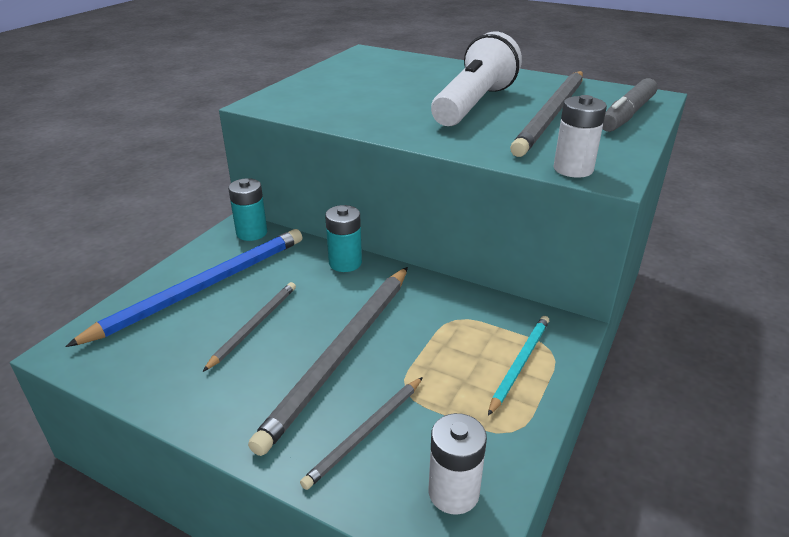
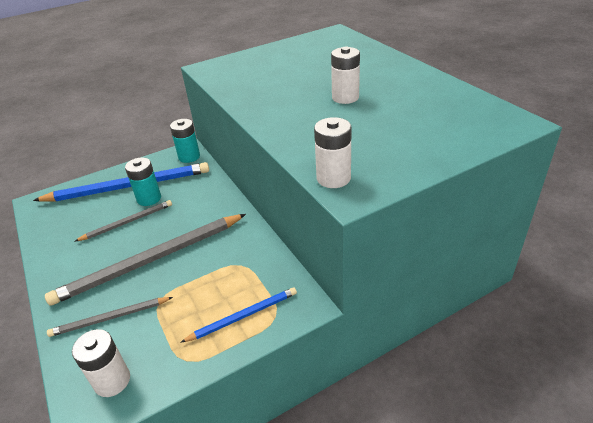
camera: 35 degrees right, 5 degrees up
turquoise battery [325,205,362,272] -> turquoise battery moved to [125,157,161,206]
white flashlight [431,32,522,126] -> white battery [331,47,360,104]
turquoise pencil [488,316,549,416] -> blue pencil [180,287,297,343]
grey pencil [510,71,583,157] -> none
grey marker [602,78,658,132] -> none

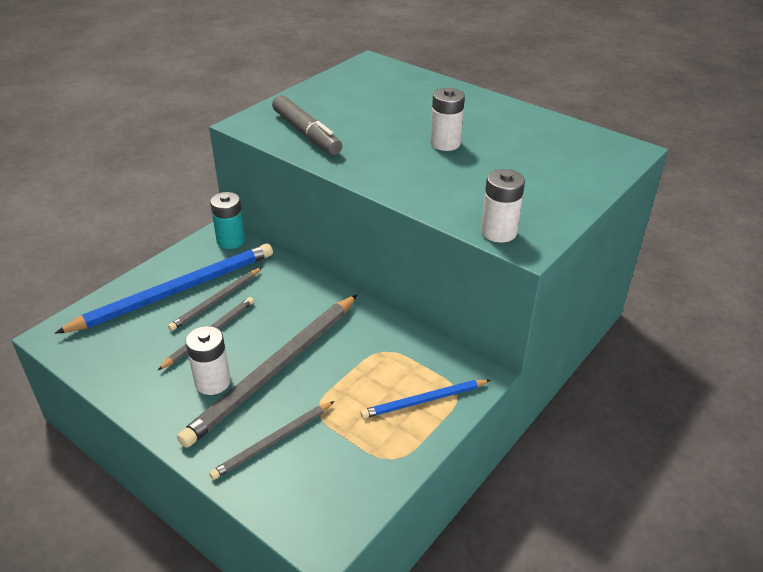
camera: 25 degrees left, 0 degrees up
white battery [72,329,130,397] -> white battery moved to [186,326,231,395]
turquoise battery [125,157,161,206] -> grey pencil [168,268,262,331]
blue pencil [180,287,297,343] -> blue pencil turned 150 degrees counterclockwise [361,380,491,418]
none -> grey marker [272,95,342,155]

